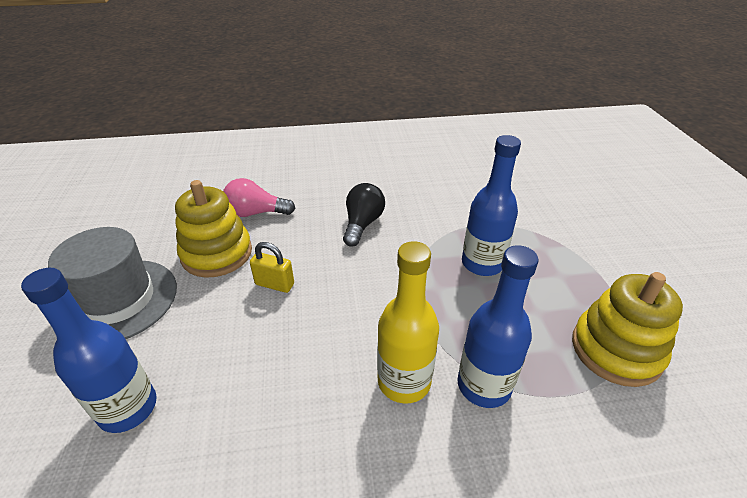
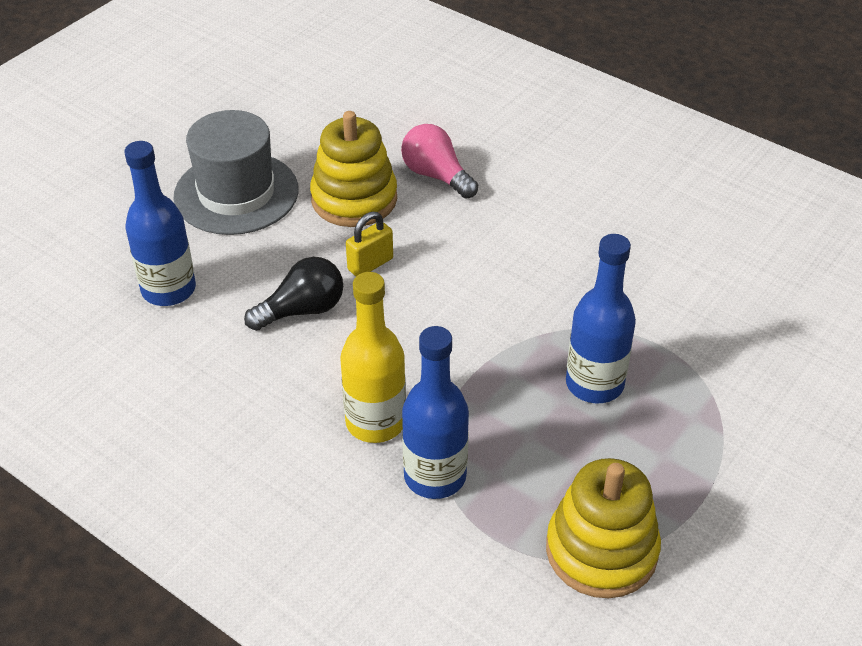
camera: 45 degrees right, 5 degrees up
yellow padlock [250,242,294,293] -> yellow padlock turned 75 degrees clockwise [346,212,393,276]
black light bulb [343,183,385,247] -> black light bulb moved to [244,257,343,331]

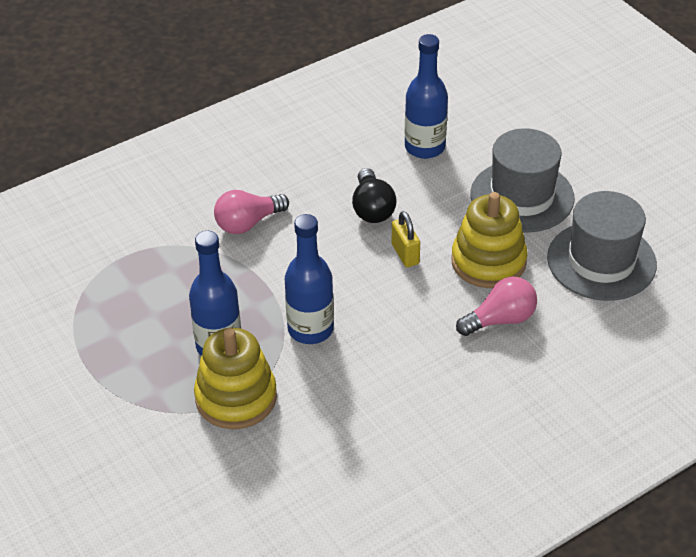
camera: 110 degrees right, 0 degrees up
yellow bottle [340,272,406,443] -> pink light bulb [214,190,289,234]
blue bottle [402,326,469,499] -> blue bottle moved to [285,214,334,344]
yellow stacking toy [546,458,661,598] -> yellow stacking toy moved to [194,328,277,429]
none -> grey hat [547,191,657,301]

